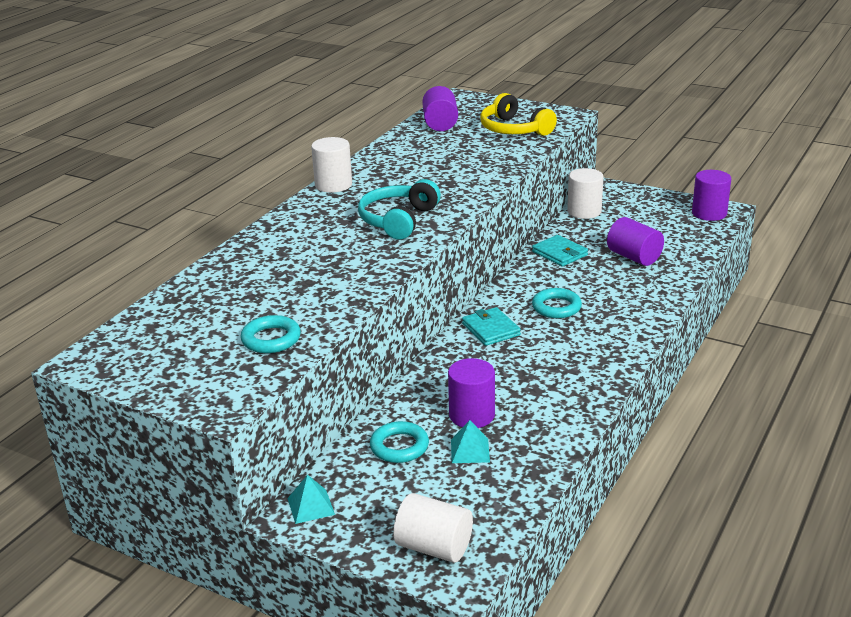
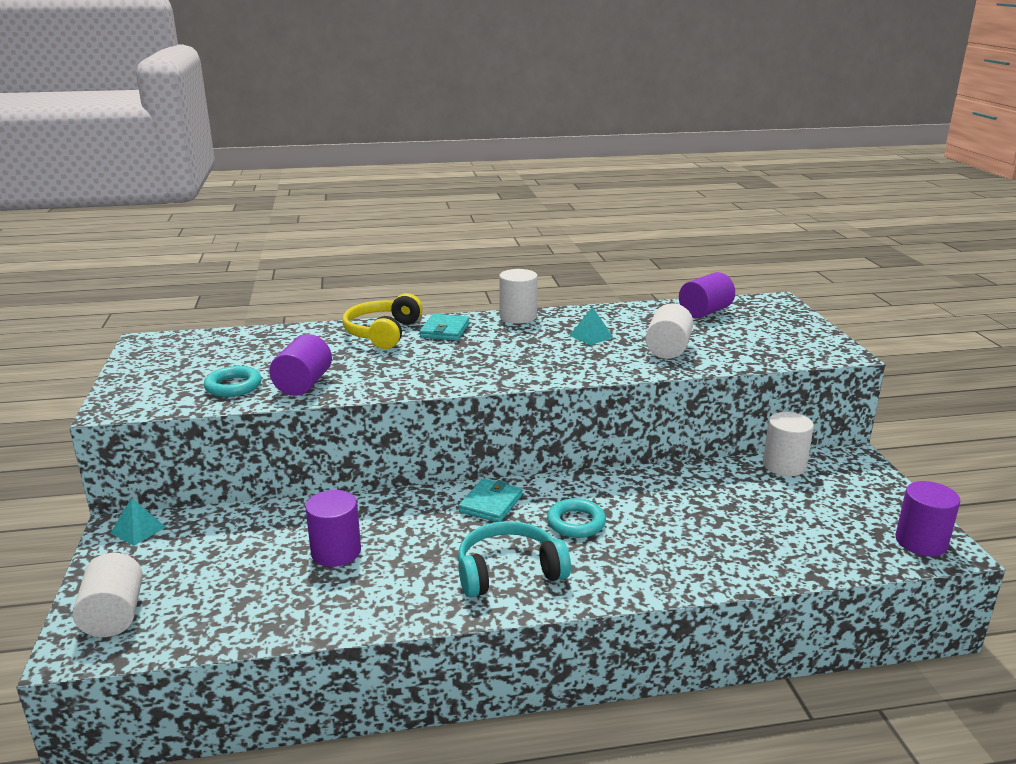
camera: 50 degrees right, 5 degrees down
turquoise headphones [358,179,441,240] -> turquoise headphones moved to [458,521,571,597]
turquoise ring [370,421,429,463] -> none
turquoise pyramid [451,420,490,463] -> turquoise pyramid moved to [569,307,613,345]
yellow headphones [480,93,557,136] -> yellow headphones moved to [343,293,423,349]
turquoise wallet [532,235,588,267] -> turquoise wallet moved to [420,314,470,341]
purple cylinder [607,217,664,266] -> purple cylinder moved to [269,334,332,396]
none -> white cylinder [645,304,693,359]

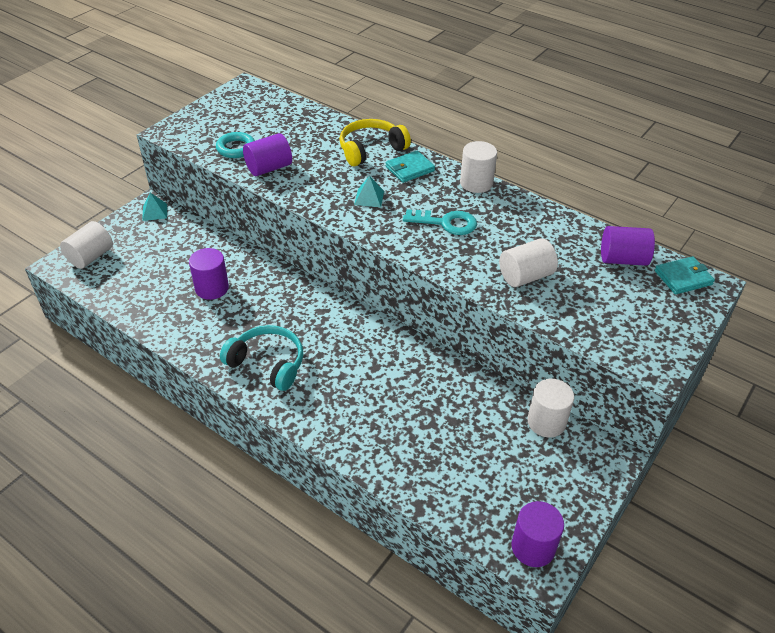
camera: 45 degrees right, 20 degrees up
turquoise wallet [459,479,522,522] -> turquoise wallet moved to [655,256,715,295]
turquoise ring [547,498,606,538] -> none
turquoise pyramid [569,307,613,345] -> turquoise pyramid moved to [354,176,384,207]
none -> turquoise key [403,209,477,235]

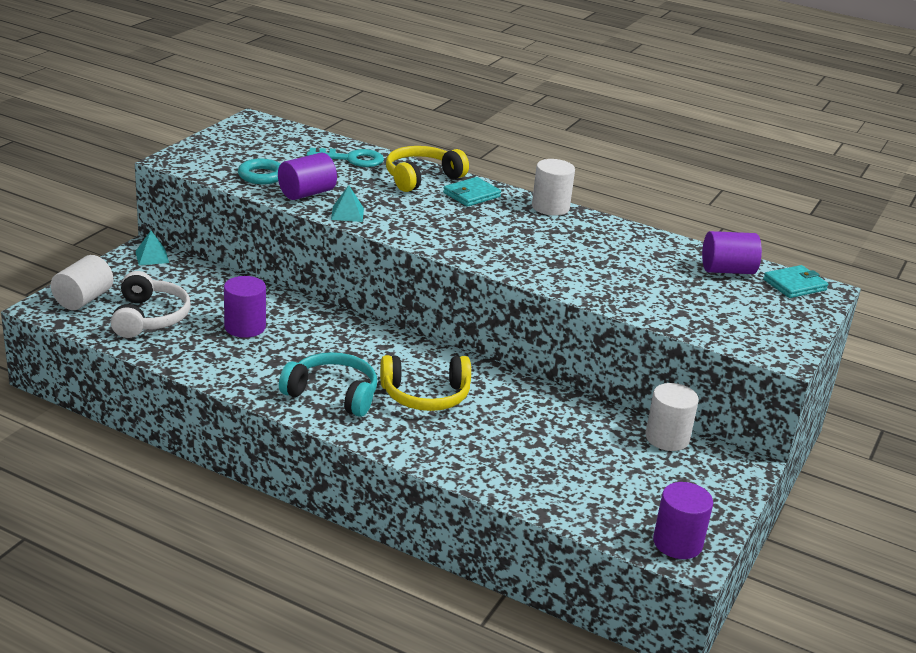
camera: 10 degrees left, 15 degrees down
turquoise pyramid [354,176,384,207] -> turquoise pyramid moved to [331,185,364,222]
turquoise key [403,209,477,235] -> turquoise key moved to [307,148,384,167]
white cylinder [499,238,558,287] -> none
none -> white headphones [111,271,191,338]
none -> yellow headphones [380,355,471,411]

